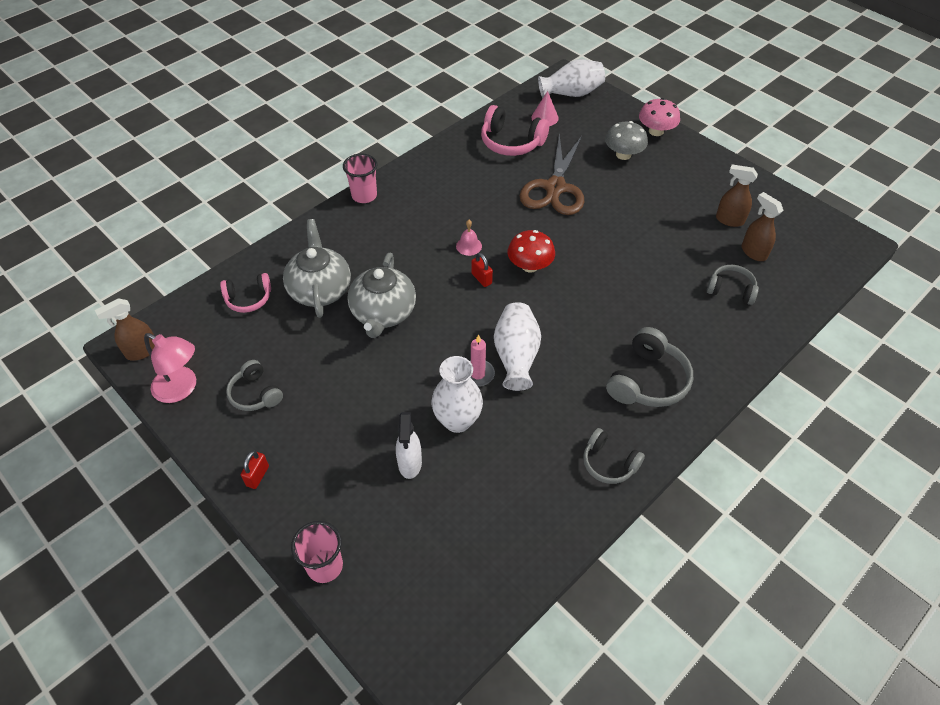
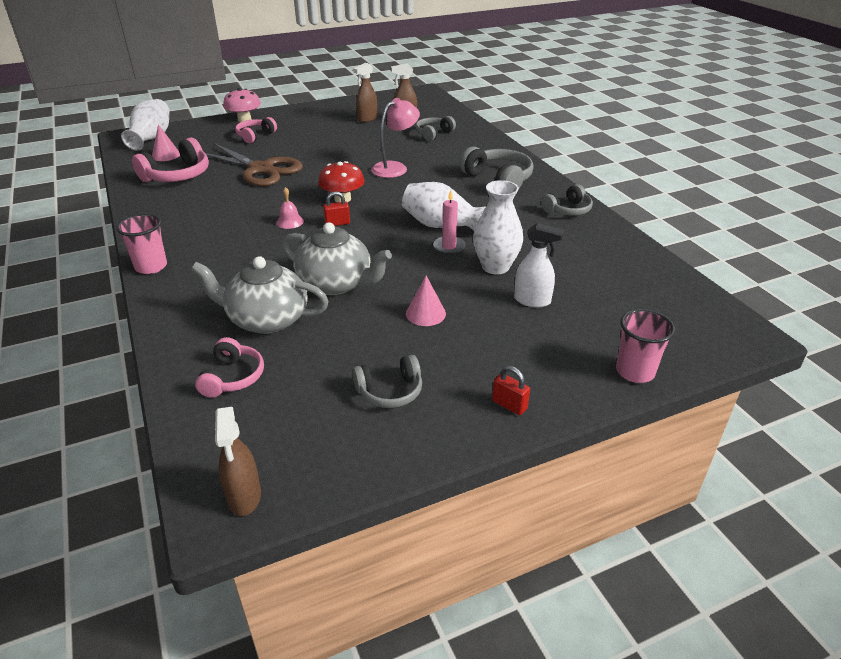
camera: 70 degrees left, 15 degrees down
pink lamp [144,333,196,403] -> pink lamp moved to [371,98,420,178]
grey mushroom [605,121,648,160] -> pink headphones [235,117,277,143]
none -> pink cone [406,276,446,326]

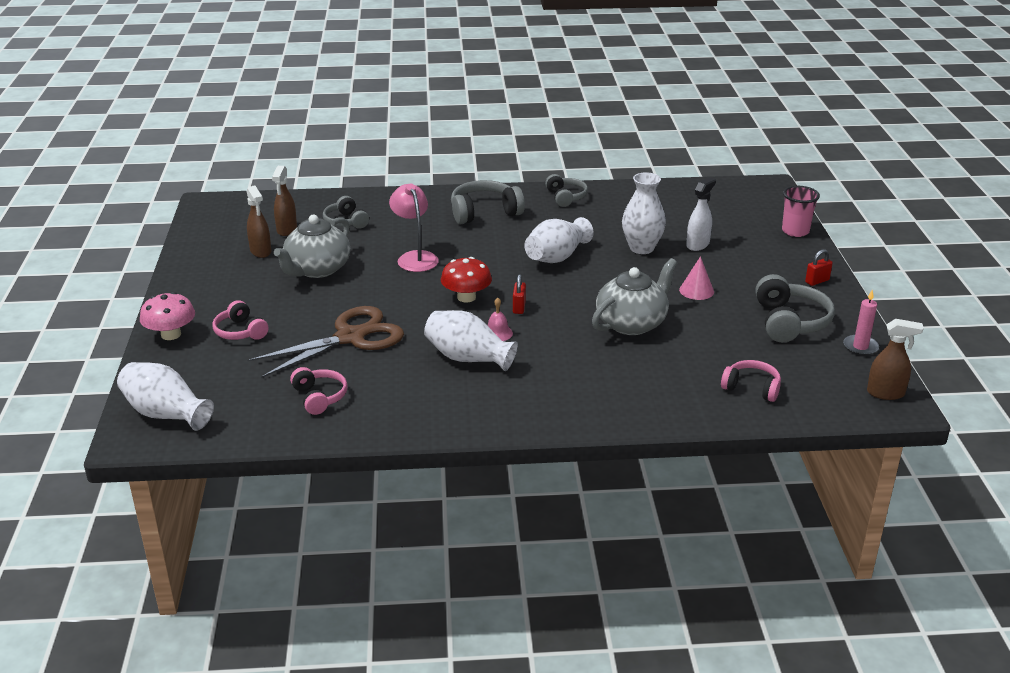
camera: 70 degrees left, 5 degrees down
pink cup [116,214,167,274] -> none
pink headphones [132,137,209,182] -> pink headphones [290,367,348,415], size x0.63
pink cone [152,124,180,161] -> none
grey teapot [191,256,329,334] -> grey teapot moved to [274,215,350,278]
grey headphones [352,355,422,408] -> grey headphones [755,274,835,342], size x1.58
pink candle [433,190,466,255] -> pink candle moved to [843,290,879,356]
none -> white vase [424,310,518,371]

